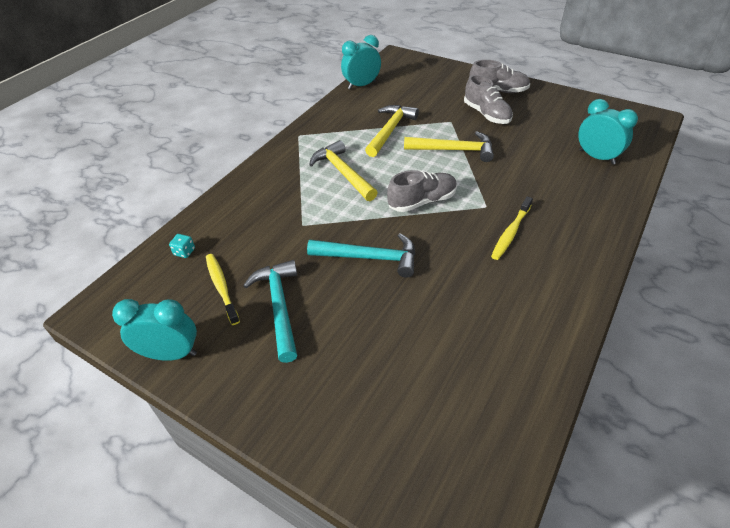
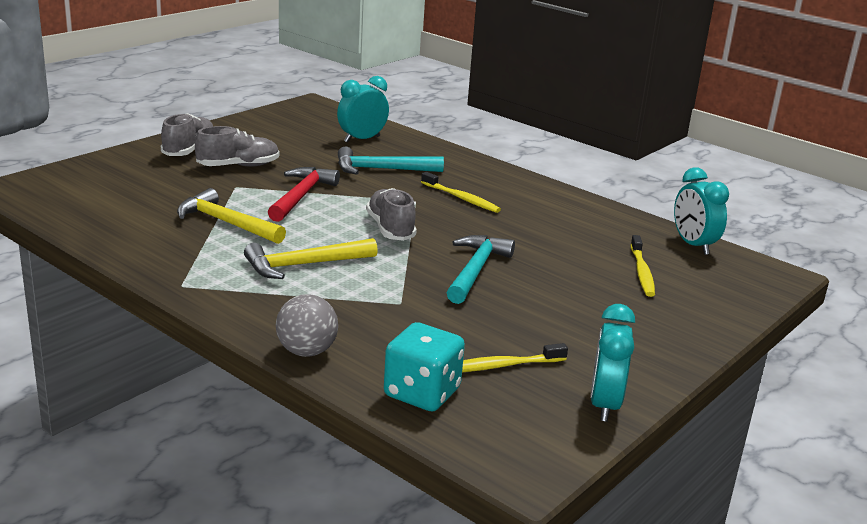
camera: 85 degrees left, 20 degrees down
turquoise dice [169,234,195,258] -> turquoise dice [384,322,465,411], size x2.40
turquoise hammer [243,260,297,363] -> turquoise hammer moved to [338,147,444,175]
turquoise clock [341,35,381,90] -> turquoise clock moved to [674,168,729,255]
yellow hammer [404,131,494,162] -> red hammer [268,167,340,222]
none -> grey ball [276,294,338,357]
none -> yellow toothbrush [630,235,655,297]

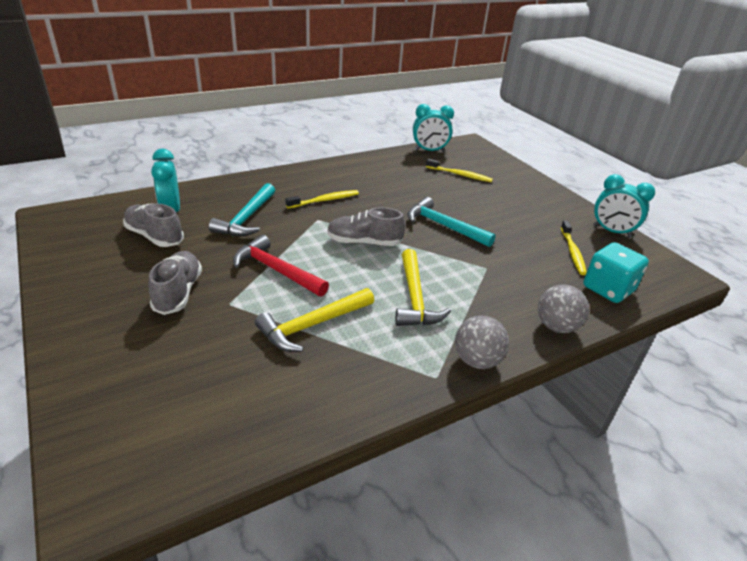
camera: 70 degrees left, 10 degrees up
grey shoe [161,113,213,156] -> grey shoe moved to [123,203,184,247]
none -> grey ball [455,316,509,369]

